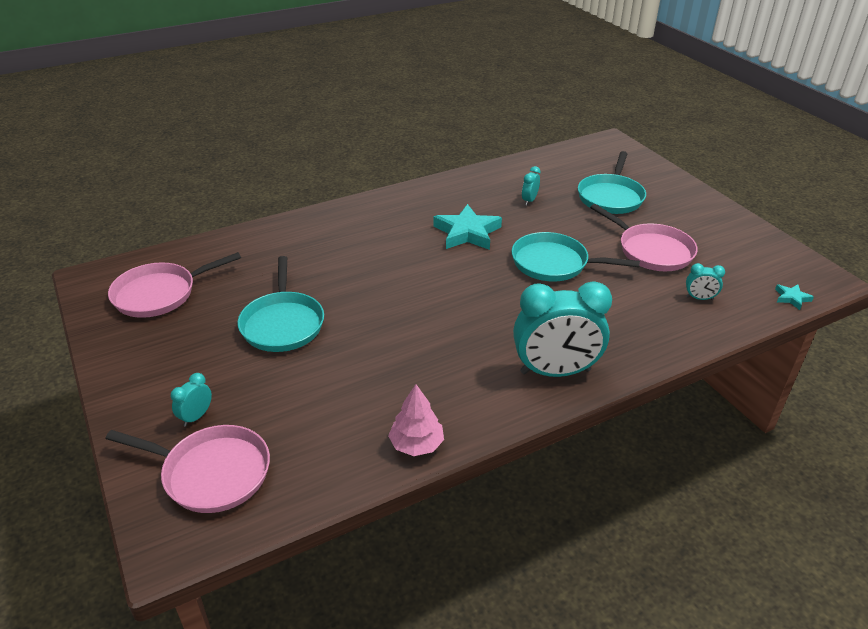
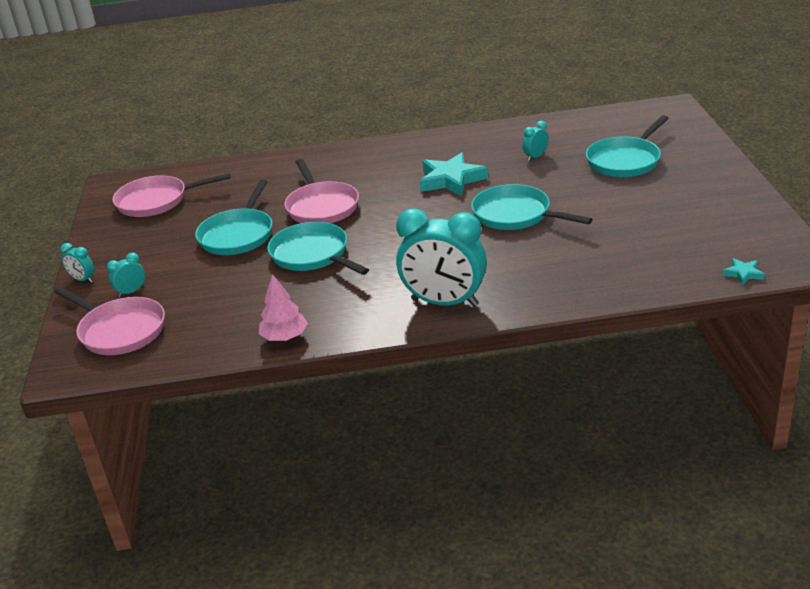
camera: 25 degrees right, 5 degrees down
pink pan [590,204,698,271] -> pink pan moved to [284,159,359,223]
turquoise clock [686,263,725,300] -> turquoise clock moved to [60,243,94,283]
none -> turquoise pan [267,222,369,275]

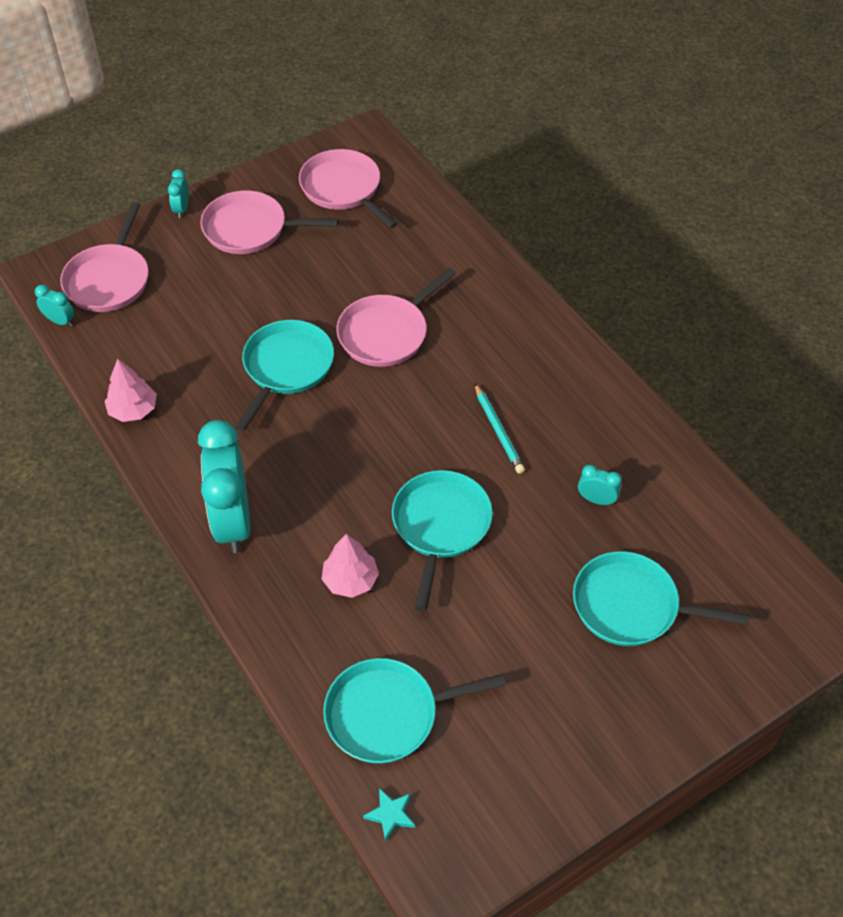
camera: 60 degrees right, 20 degrees up
turquoise clock [107,252,145,297] -> turquoise clock moved to [35,285,74,327]
turquoise pan [195,180,272,255] -> turquoise pan moved to [323,658,506,764]
turquoise star [420,153,488,197] -> turquoise pencil [475,384,525,474]
none -> pink pan [200,191,338,254]
none -> pink tree [322,534,379,598]

